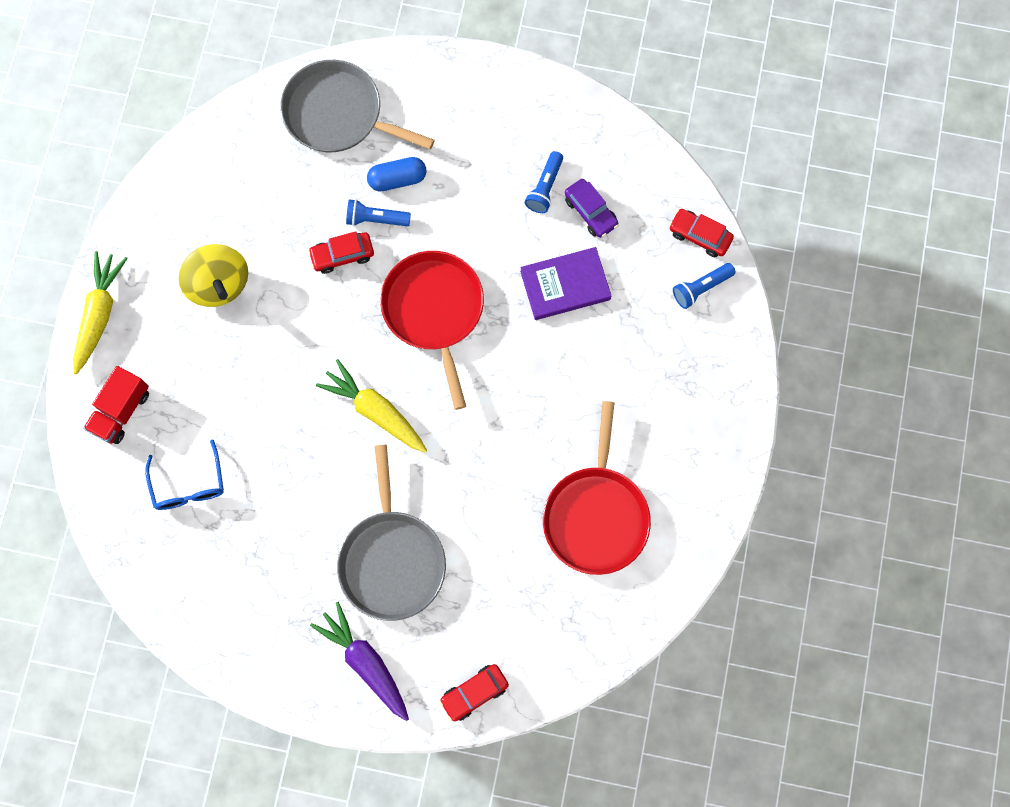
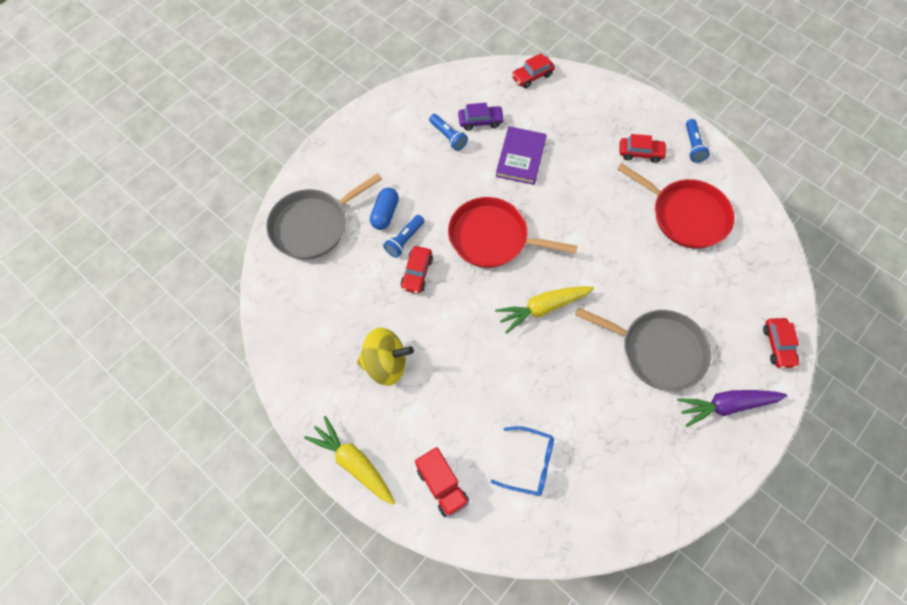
camera: 60 degrees left, 10 degrees down
blue flashlight [673,263,735,309] -> blue flashlight moved to [686,119,710,163]
none -> red car [620,134,667,163]

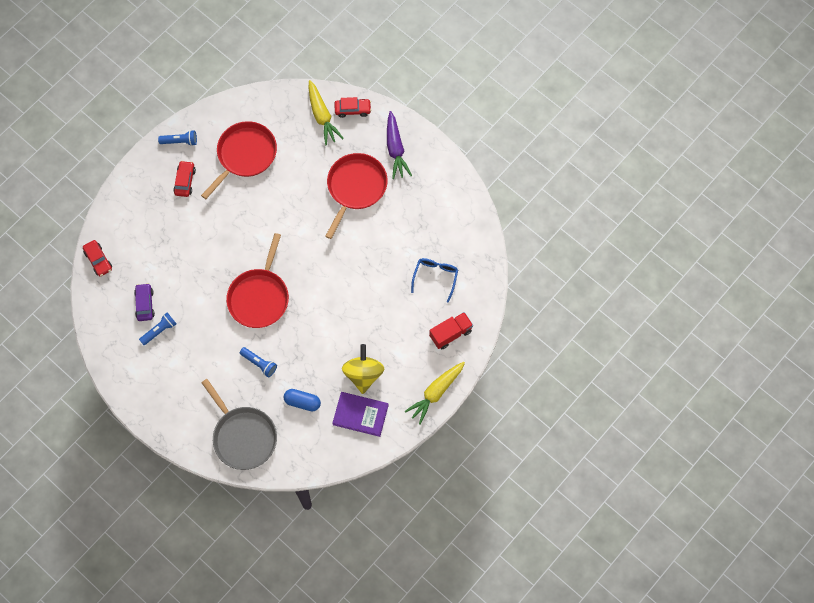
camera: 90 degrees left, 5 degrees up
blue capsule [370,188,399,230] -> blue capsule moved to [284,389,321,412]
red car [401,246,433,294] -> none
yellow carrot [495,286,595,334] -> yellow carrot moved to [309,80,344,145]
purple book [496,126,547,185] -> purple book moved to [332,392,389,437]
grey pan [575,307,711,391] -> red pan [325,153,388,239]

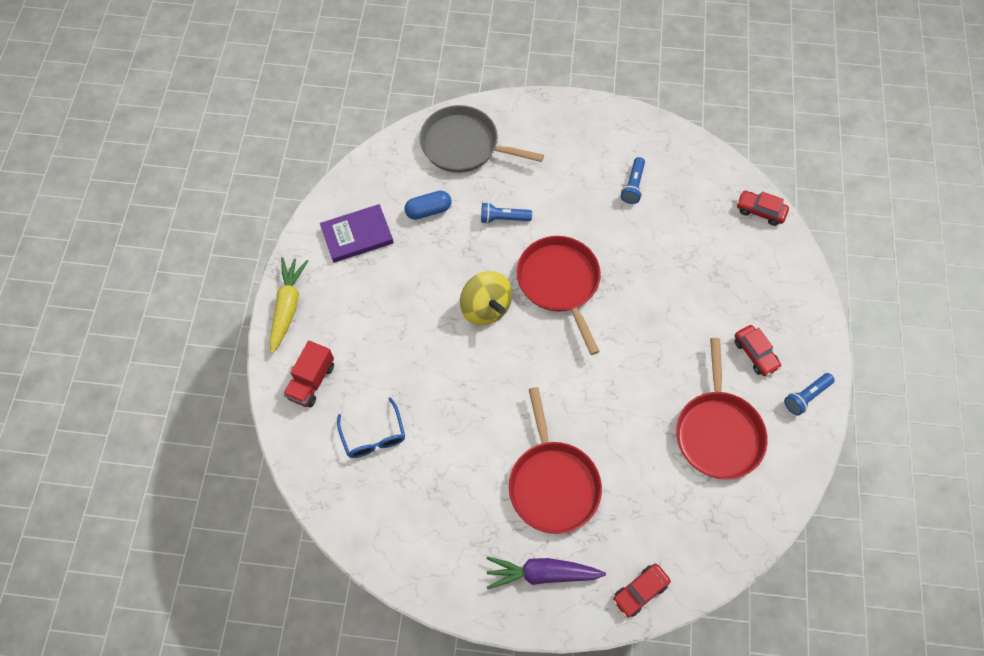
camera: 145 degrees right, 5 degrees down
purple car [134,283,155,321] -> none
yellow carrot [309,80,344,145] -> none
yellow spinning top [342,344,384,394] -> yellow spinning top moved to [460,271,512,325]
purple carrot [387,111,412,179] -> purple carrot turned 45 degrees counterclockwise [486,556,606,589]

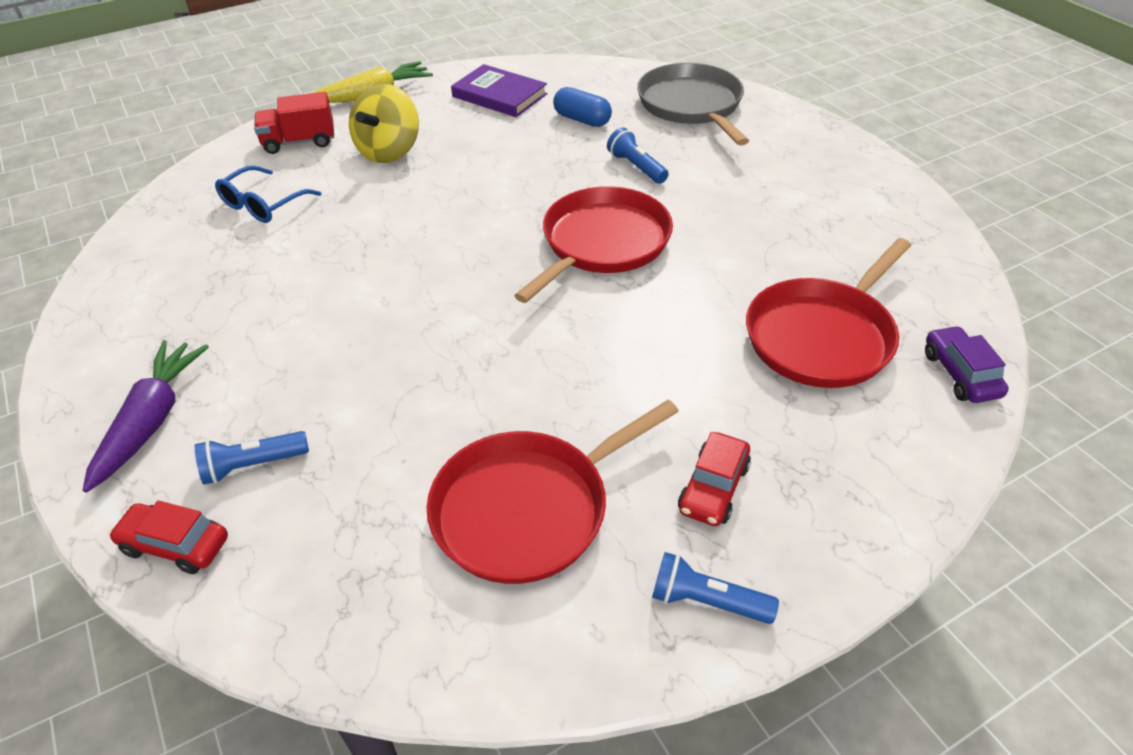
camera: 55 degrees right, 20 degrees down
yellow spinning top [460,271,512,325] -> yellow spinning top moved to [349,84,419,163]
purple carrot [486,556,606,589] -> purple carrot turned 45 degrees clockwise [83,341,209,493]
red pan [509,387,602,534] -> red pan moved to [746,238,911,388]
blue flashlight [621,157,645,204] -> blue flashlight moved to [195,431,309,485]
red car [737,191,789,226] -> purple car [925,326,1009,403]

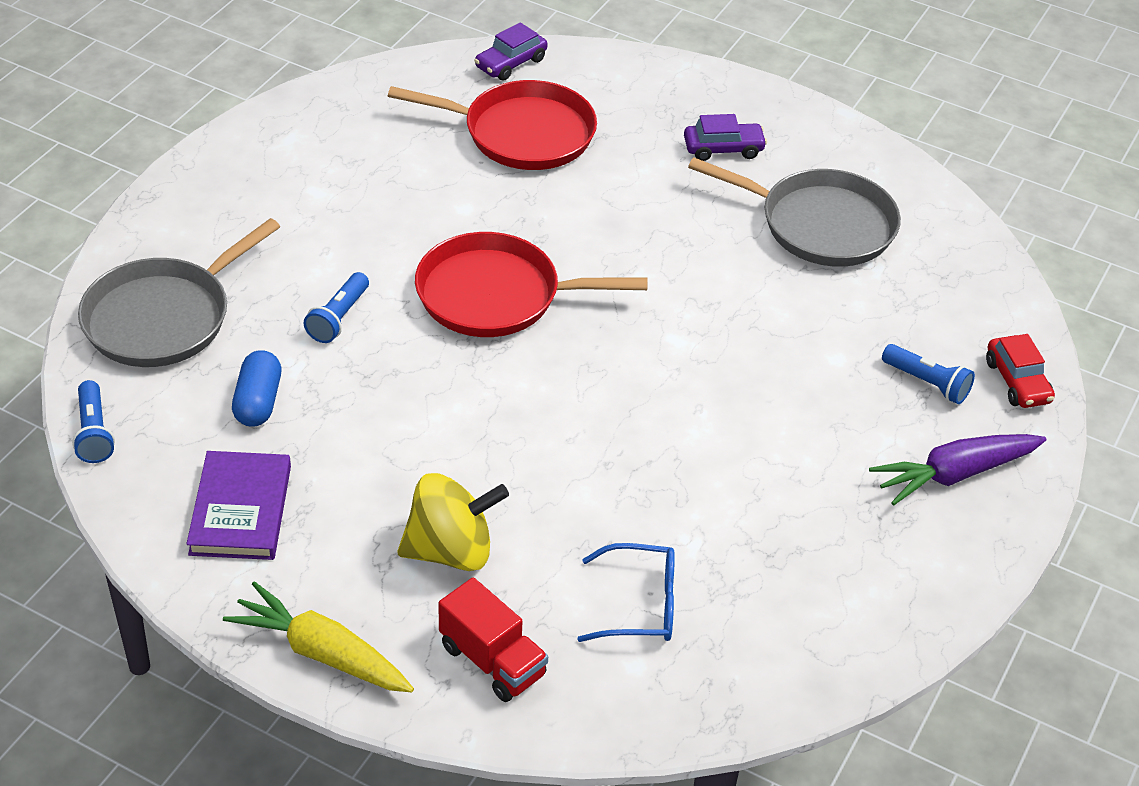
camera: 125 degrees left, 0 degrees up
red pan [427,400,679,584] -> grey pan [688,157,901,267]
blue flashlight [652,552,779,624] -> blue flashlight moved to [72,380,115,463]
red car [678,432,751,526] -> purple car [684,114,767,161]

